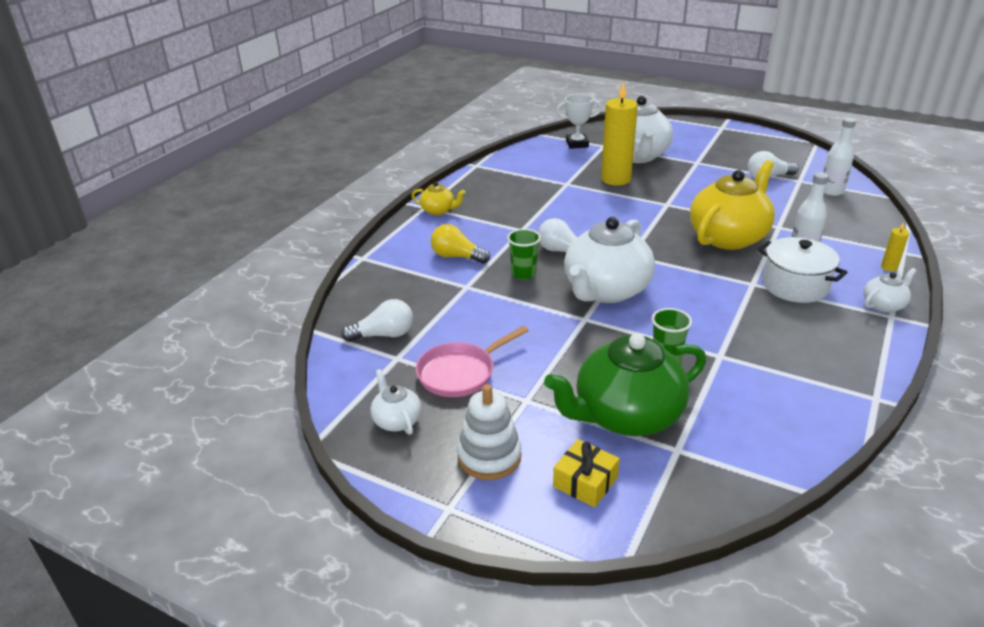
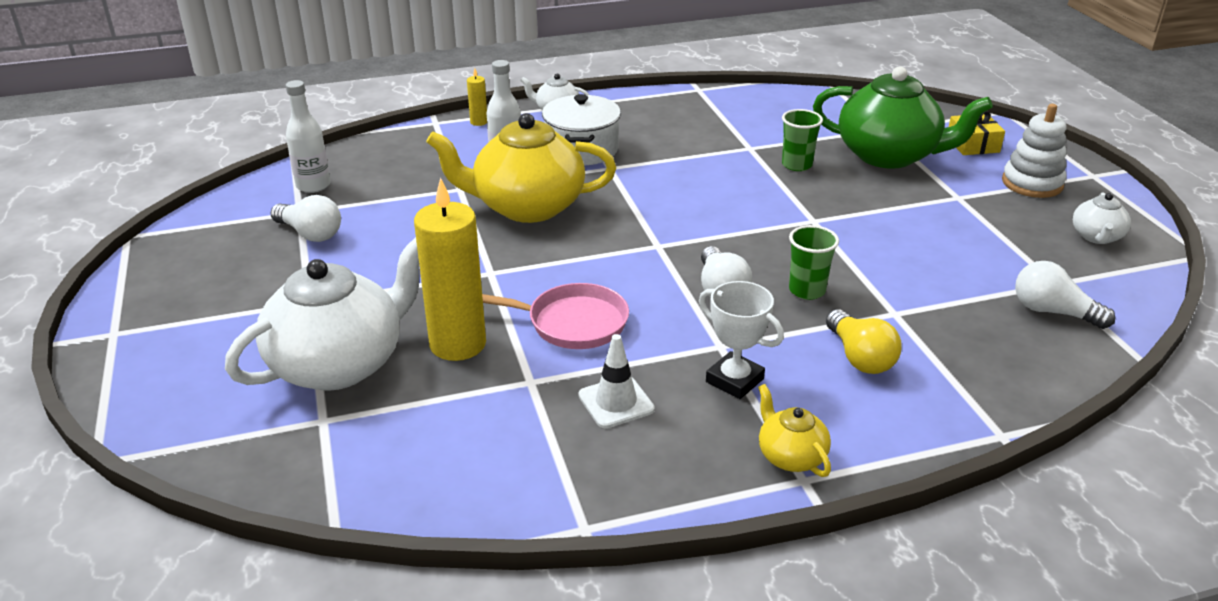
camera: 135 degrees left, 0 degrees up
pink pan [416,326,529,397] -> pink pan moved to [482,283,629,349]
white trophy [556,94,602,149] -> white trophy moved to [699,281,784,399]
white teapot [564,217,655,303] -> none
none -> white traffic cone [578,334,655,428]

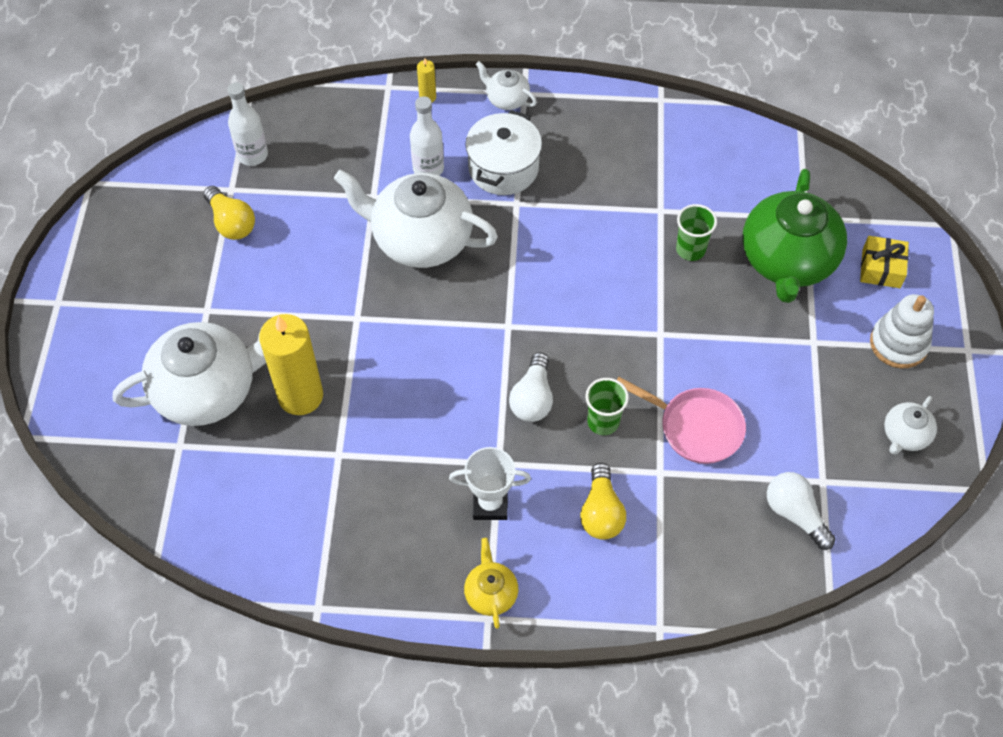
camera: 20 degrees right, 25 degrees up
white light bulb [270,195,341,242] -> yellow light bulb [203,186,255,240]
yellow teapot [426,113,616,223] -> white teapot [334,170,498,268]
pink pan [482,283,629,349] -> pink pan moved to [617,377,746,464]
white traffic cone [578,334,655,428] -> none
white trophy [699,281,784,399] -> white trophy turned 60 degrees counterclockwise [449,447,531,520]
green teapot [813,66,993,169] -> green teapot turned 60 degrees clockwise [743,169,847,303]

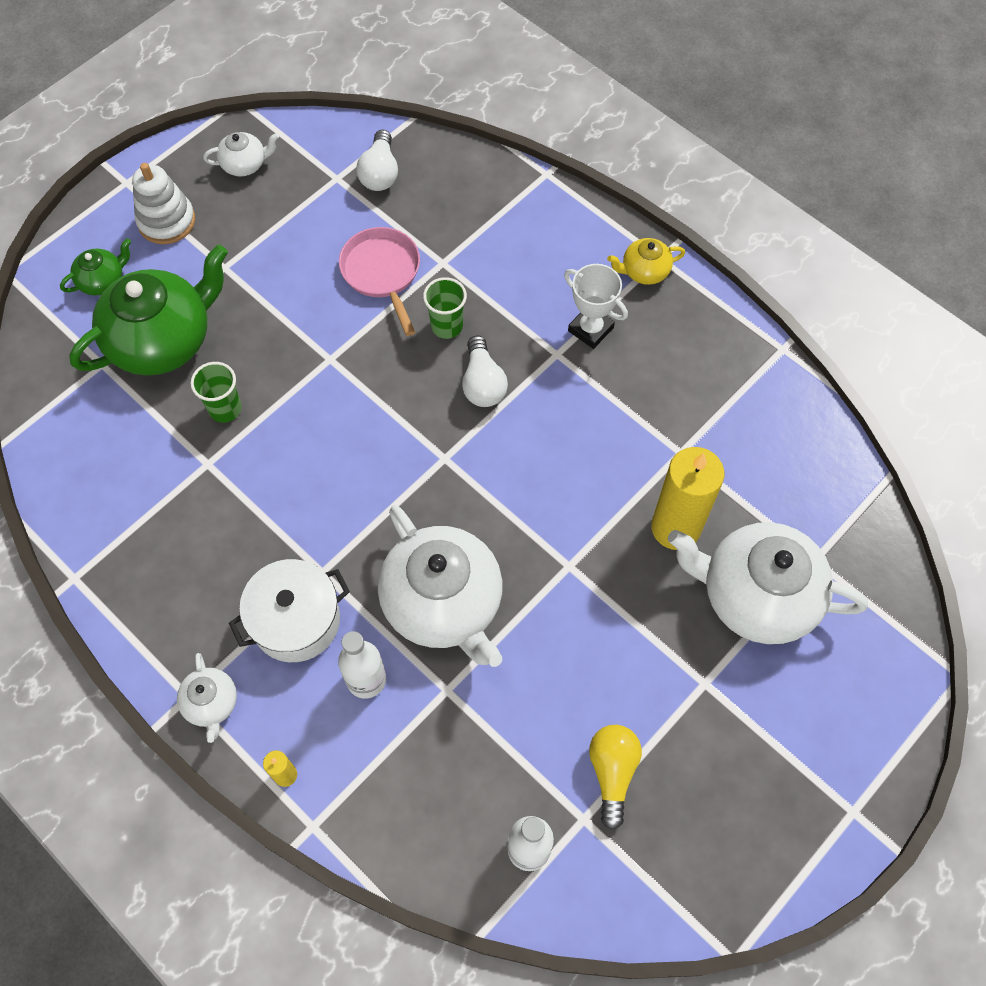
camera: 140 degrees left, 5 degrees up
yellow teapot [464,538,518,629] -> yellow teapot turned 45 degrees clockwise [607,238,685,285]
white light bulb [509,352,553,422] -> white light bulb turned 120 degrees clockwise [462,336,508,407]
yellow light bulb [580,463,626,540] -> none
yellow gift [860,236,909,288] -> green teapot [60,239,131,295]

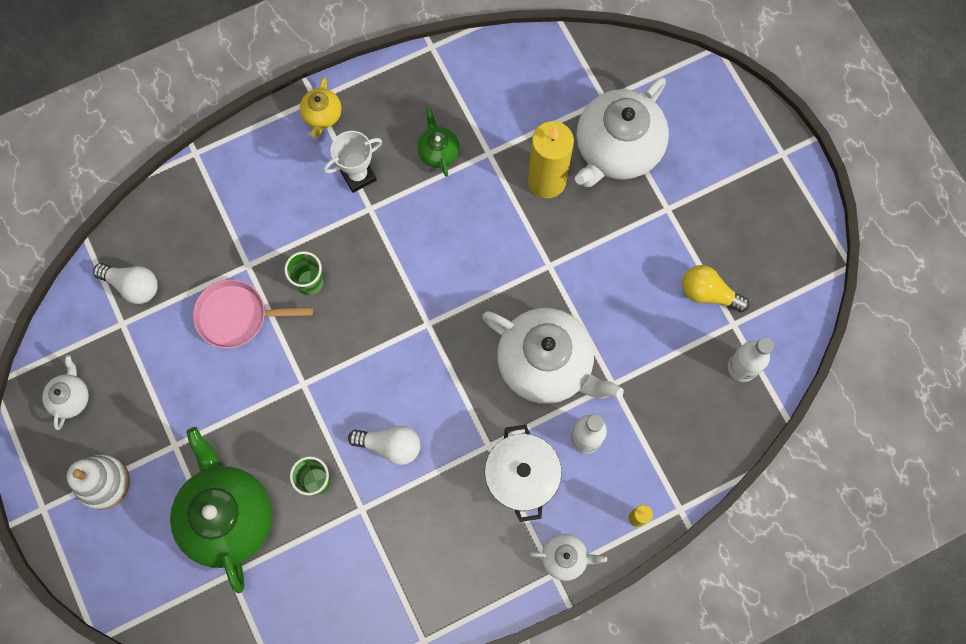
camera: 70 degrees left, 10 degrees up
green teapot [60,239,131,295] -> green teapot moved to [417,108,460,177]
white teapot [378,505,502,667] -> white teapot turned 45 degrees clockwise [482,308,624,404]
white light bulb [462,336,508,407] -> white light bulb moved to [348,426,420,465]

